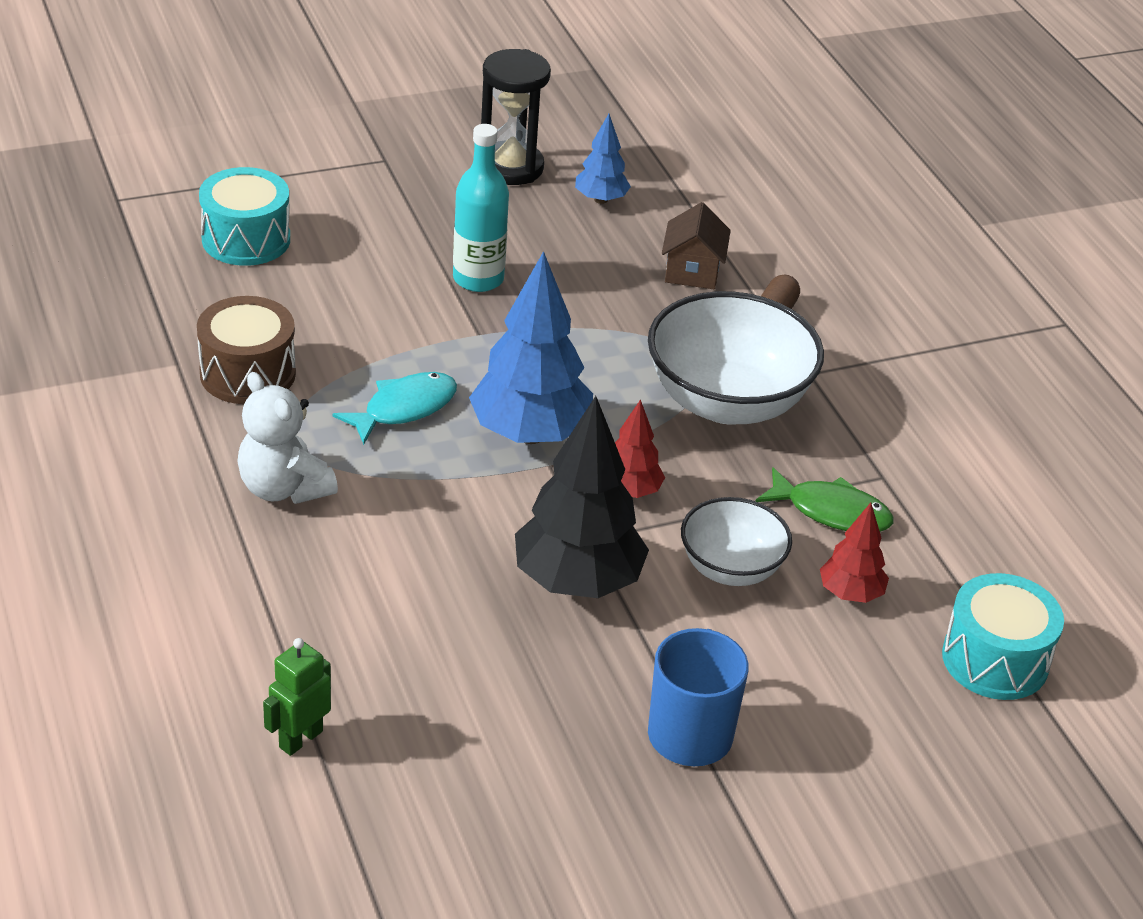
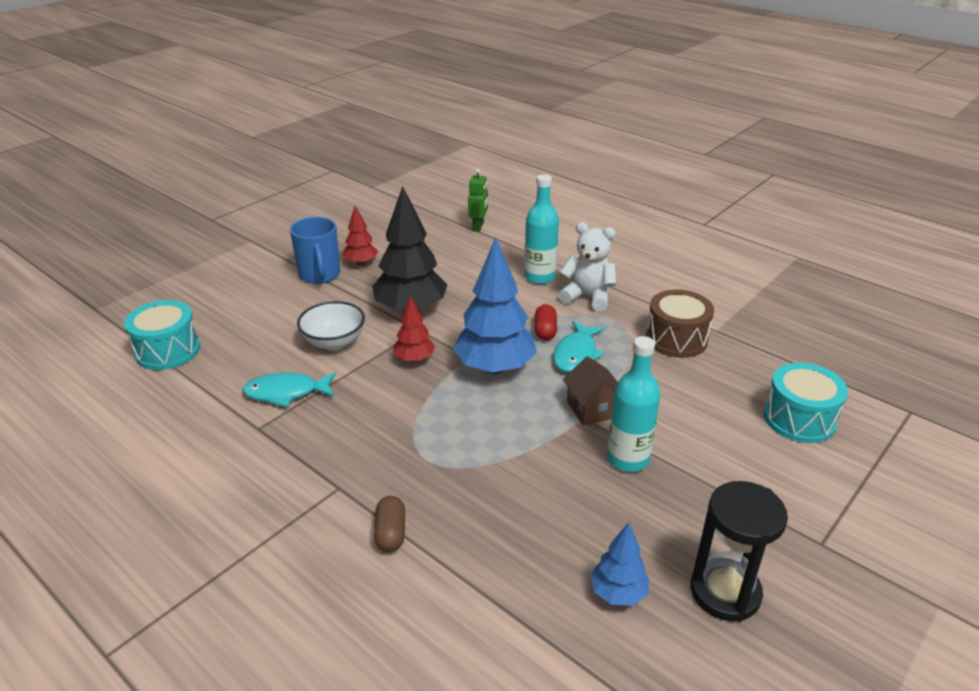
camera: 155 degrees right, 5 degrees down
white bowl [648,291,824,425] -> none
brown house [662,202,731,289] -> brown house moved to [563,356,618,426]
green fish [755,467,893,532] -> turquoise fish [243,372,336,407]
red tree [820,502,889,603] -> red tree moved to [343,206,378,265]
none -> turquoise bottle [524,174,559,284]
none -> red capsule [535,304,557,340]

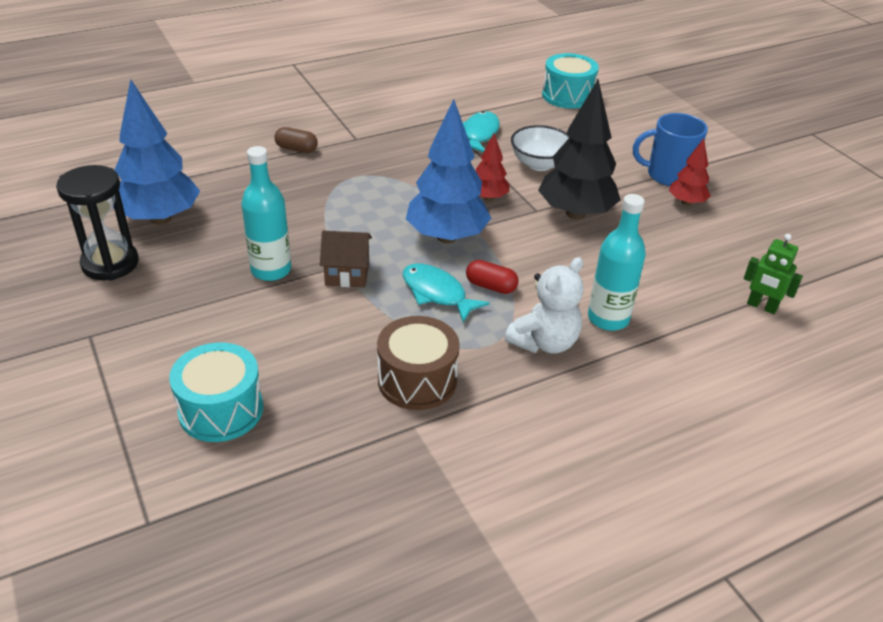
camera: 110 degrees right, 5 degrees up
blue tree [590,522,649,606] -> blue tree [113,79,200,225], size x1.92

